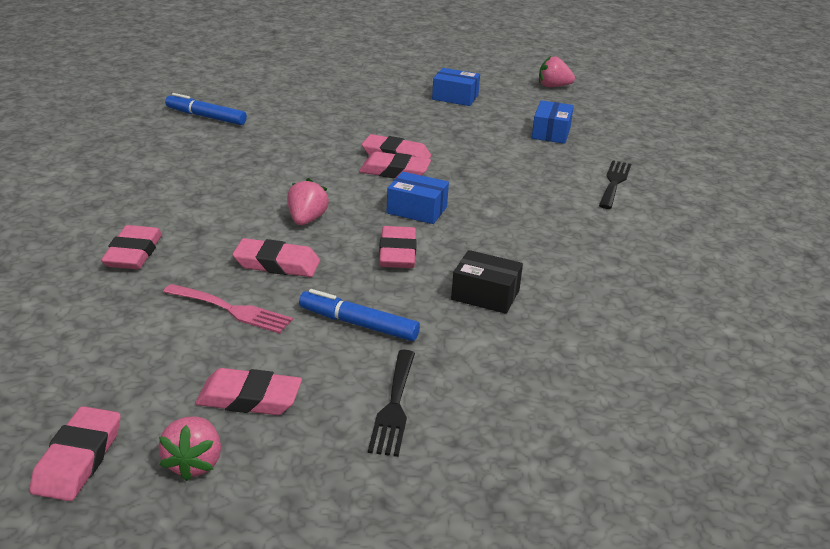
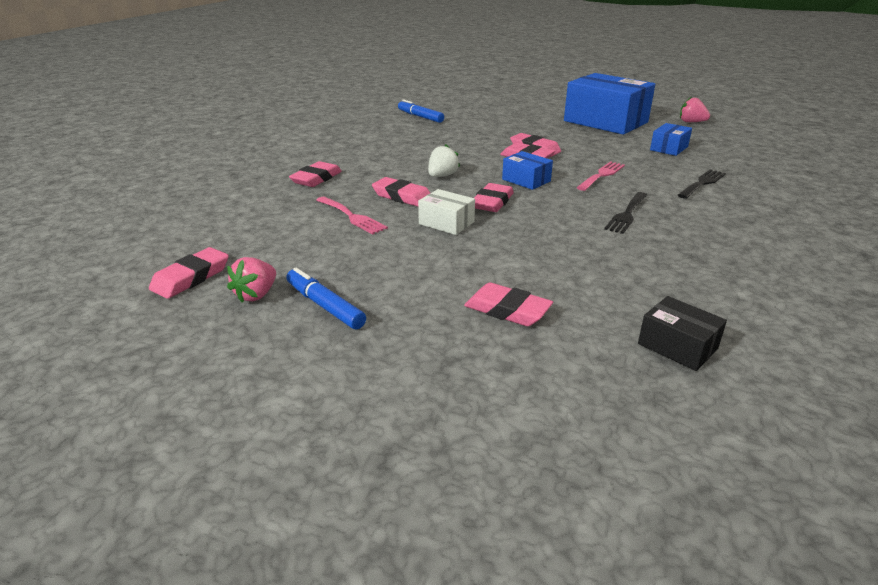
camera: 25 degrees right, 0 degrees up
pink eraser [195,368,302,415] -> pink eraser moved to [464,283,553,326]
pink strawberry [287,178,329,225] -> white strawberry [428,144,460,177]
blue marker [299,289,420,341] -> blue marker moved to [286,268,366,330]
black fork [368,350,415,457] -> black fork moved to [604,192,647,234]
blue box [432,68,480,106] -> blue box [564,73,655,135], size x2.21
black box [451,250,523,314] -> black box moved to [638,296,727,371]
none -> white box [418,189,475,235]
none -> pink fork [577,161,625,191]

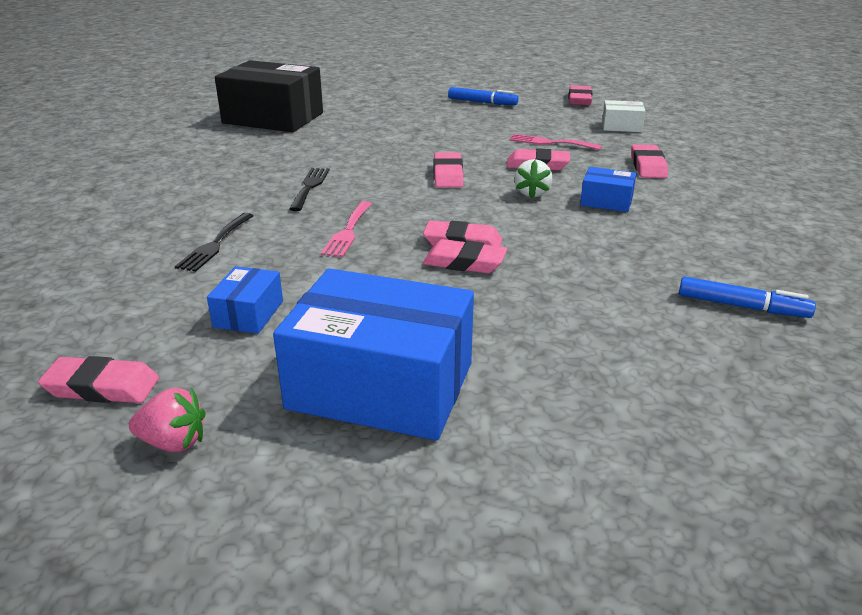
camera: 155 degrees right, 0 degrees up
pink strawberry [227,257,276,303] -> none
white box [418,189,475,235] -> white box moved to [602,100,645,132]
pink eraser [464,283,553,326] -> pink eraser moved to [38,356,159,403]
blue box [502,151,553,190] -> blue box moved to [580,167,637,212]
black box [638,296,727,371] -> black box [215,60,323,132], size x2.21

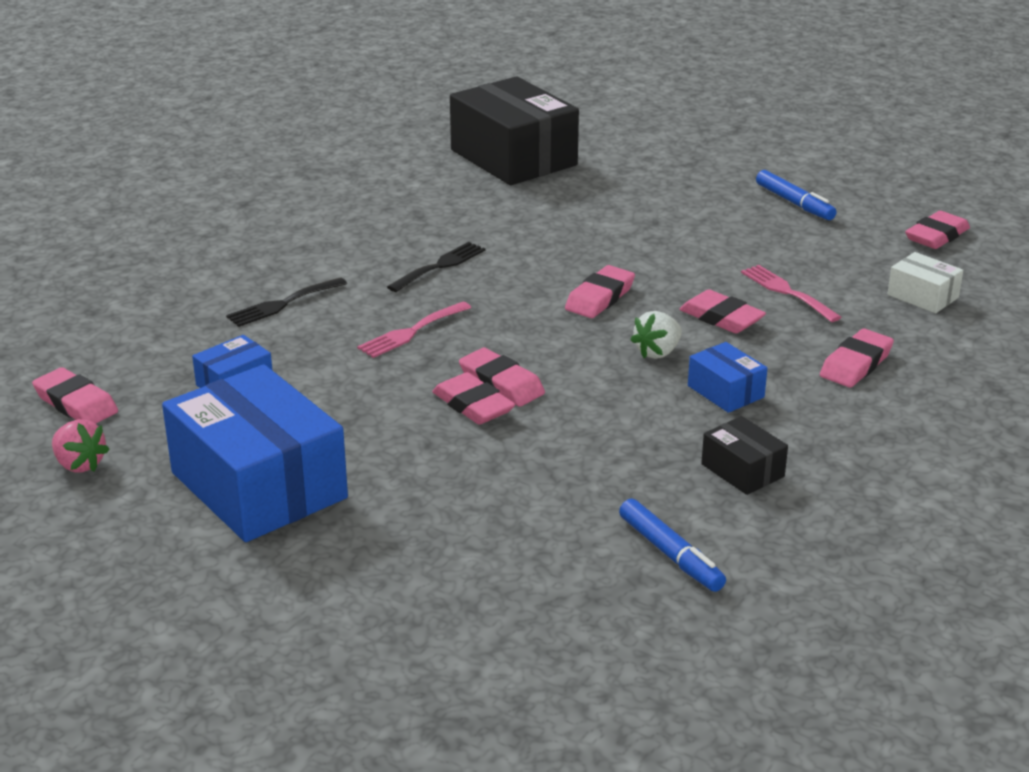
camera: 35 degrees right, 0 degrees up
none -> black box [701,416,788,495]

